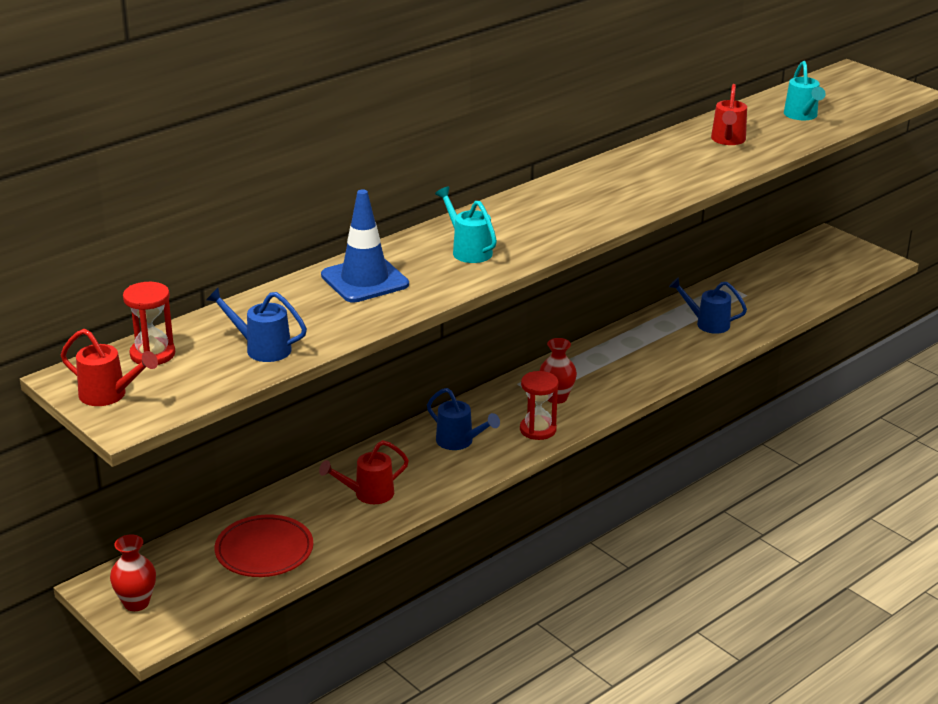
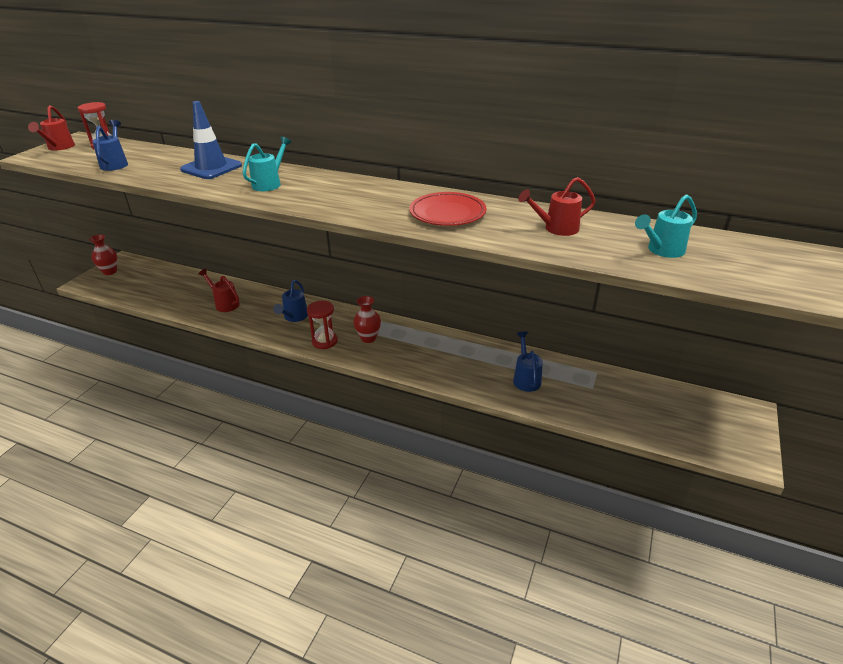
camera: 65 degrees right, 5 degrees up
red plate [215,514,313,577] -> red plate moved to [409,192,487,226]

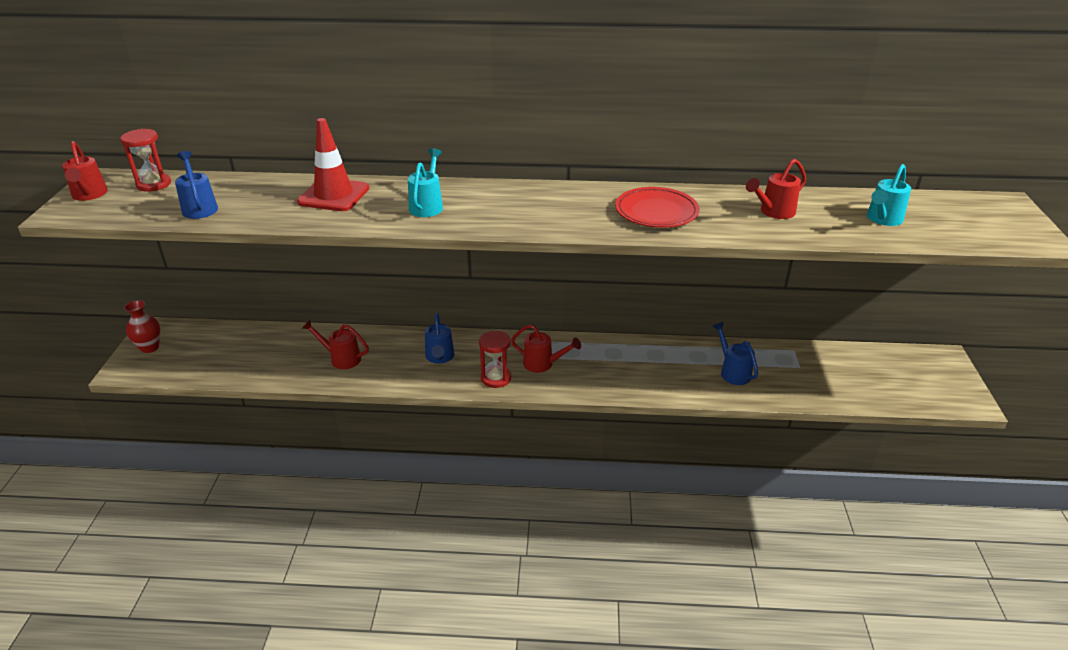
camera: 20 degrees left, 0 degrees up
blue traffic cone [180,101,242,179] -> red traffic cone [297,118,369,211]
red vase [353,296,381,343] -> red watering can [511,324,581,373]

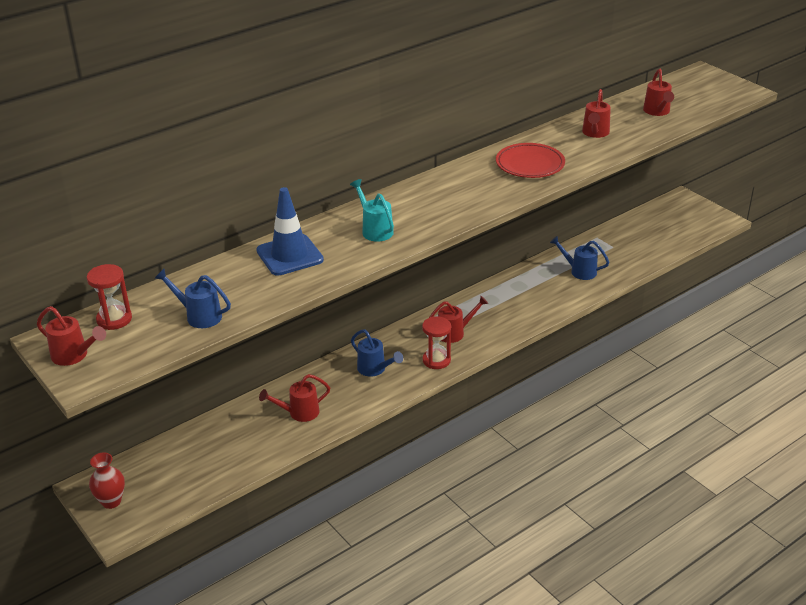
camera: 40 degrees left, 0 degrees up
red traffic cone [297,118,369,211] -> blue traffic cone [256,187,324,276]
turquoise watering can [867,164,911,226] -> red watering can [643,69,674,116]

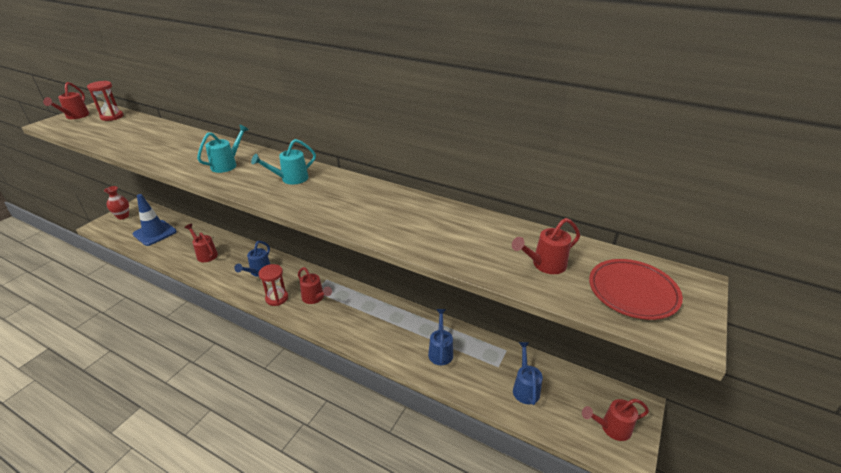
camera: 65 degrees right, 0 degrees up
blue watering can [154,269,231,328] -> blue watering can moved to [513,342,543,405]
blue traffic cone [256,187,324,276] -> blue traffic cone moved to [133,194,177,246]
red plate [496,143,565,178] -> red plate moved to [589,259,683,320]
red watering can [582,89,611,138] -> red watering can moved to [582,399,649,441]
none -> turquoise watering can [251,139,316,185]

